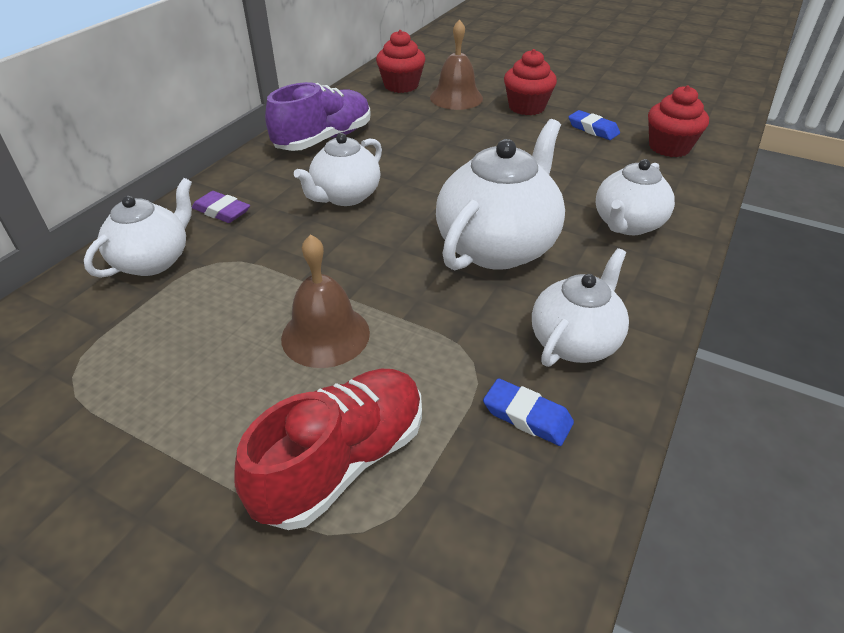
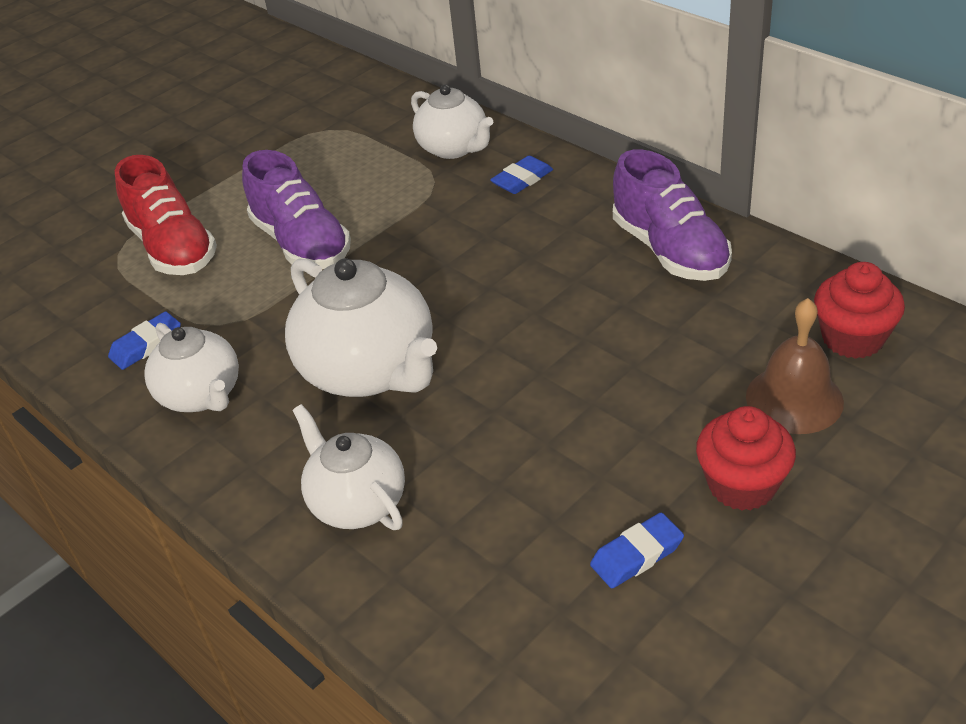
camera: 110 degrees right, 0 degrees up
purple eraser [192,191,250,223] -> blue eraser [490,156,553,194]
brown bell [281,234,370,368] -> purple shoe [242,150,351,269]
white teapot [294,133,382,206] -> none
red cupcake [648,85,709,157] -> none

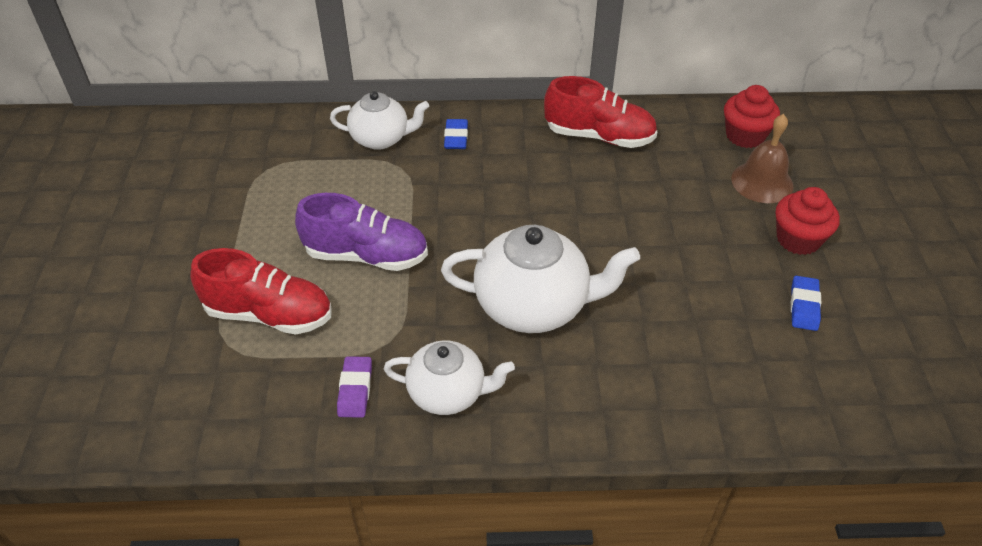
camera: 50 degrees left, 5 degrees up
blue eraser [108,311,181,370] -> purple eraser [337,356,372,418]
white teapot [293,404,405,530] -> none
purple shoe [613,149,732,281] -> red shoe [544,76,657,148]

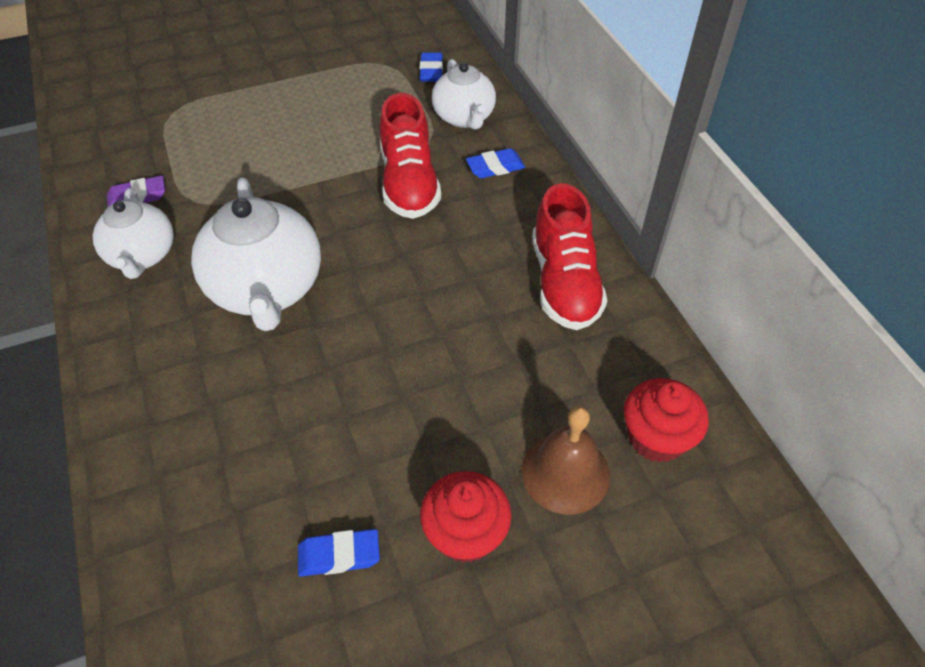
camera: 70 degrees right, 5 degrees up
red shoe [190,248,332,334] -> red shoe moved to [380,93,441,219]
purple shoe [295,193,428,271] -> none
none -> blue eraser [420,53,443,82]

